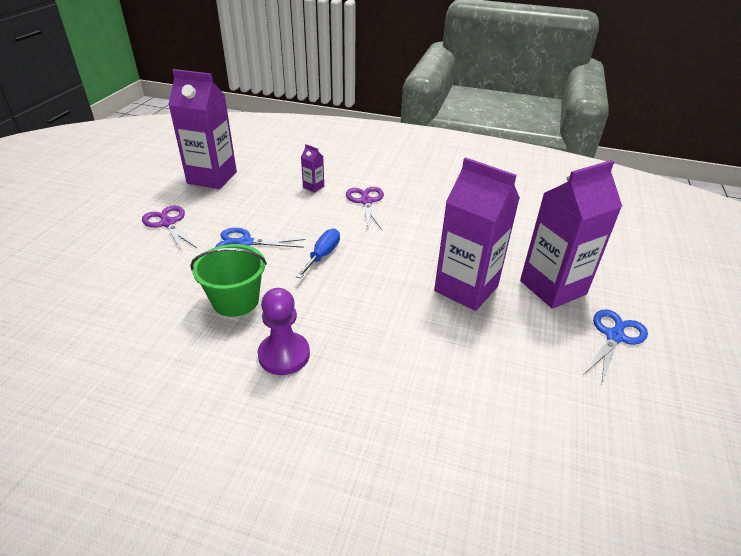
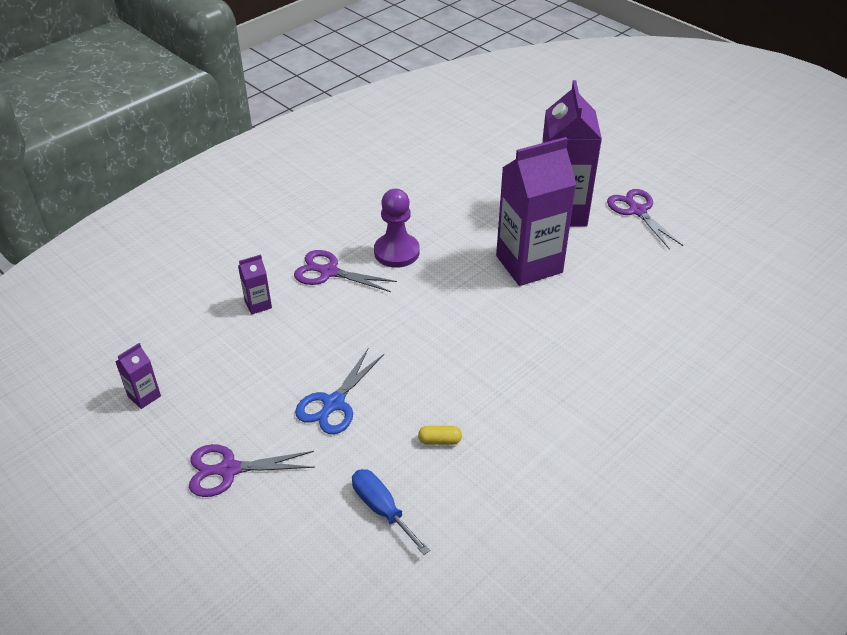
camera: 60 degrees left, 5 degrees up
purple carton [168,69,237,189] -> purple carton [115,343,161,409], size x0.41
green bucket [190,244,267,317] -> yellow capsule [418,426,462,445]
purple pawn [258,288,310,375] -> purple pawn moved to [374,189,420,268]
blue screwdriver [296,229,340,278] -> blue screwdriver moved to [352,469,430,555]
blue scissors [583,309,648,386] -> purple scissors [607,189,683,250]

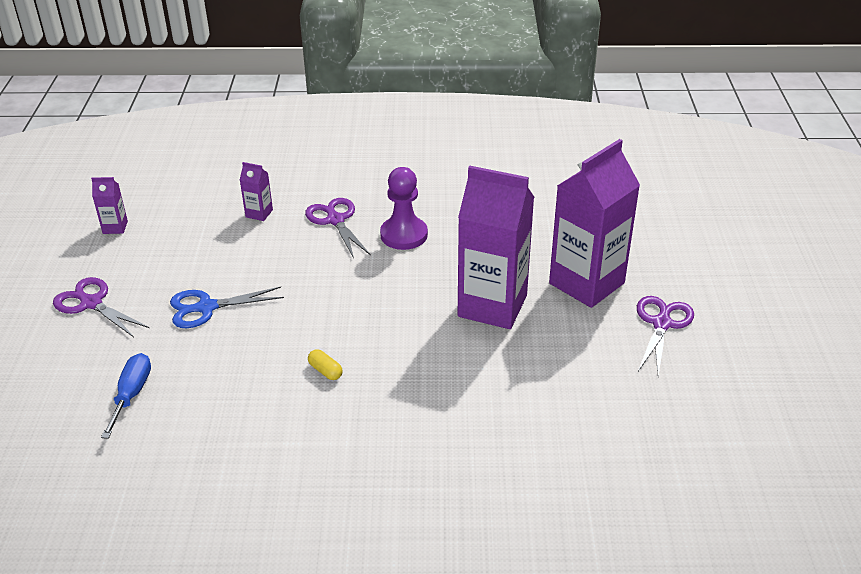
camera: 45 degrees right, 5 degrees down
yellow capsule [418,426,462,445] -> yellow capsule moved to [308,349,343,380]

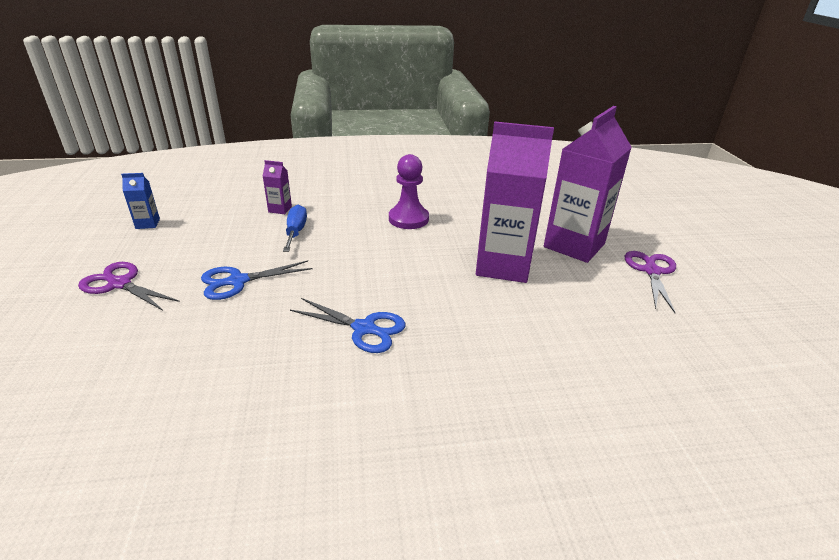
camera: 10 degrees left, 5 degrees down
purple carton [91,177,128,234] -> blue carton [121,173,160,229]
blue screwdriver [101,353,151,439] -> blue screwdriver moved to [283,205,307,252]
purple scissors [305,198,371,258] -> none
yellow capsule [308,349,343,380] -> blue scissors [290,298,405,353]

